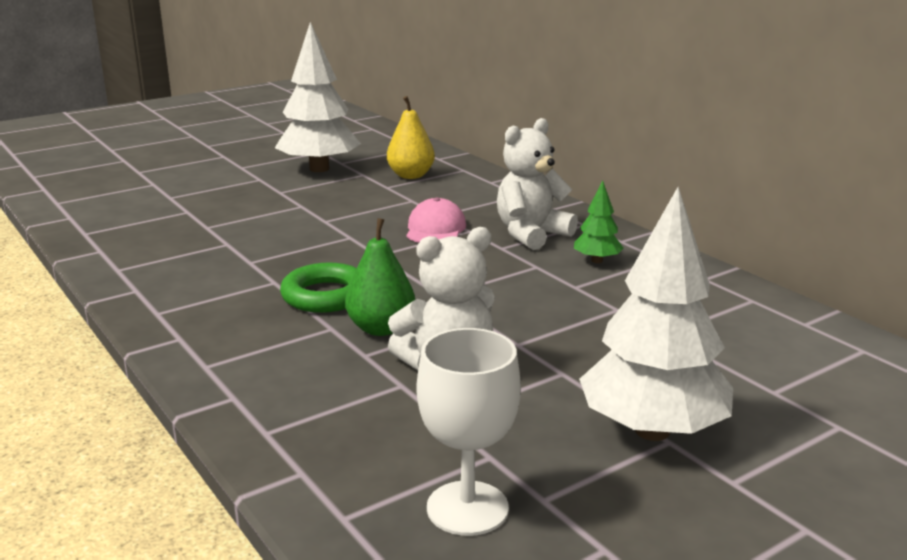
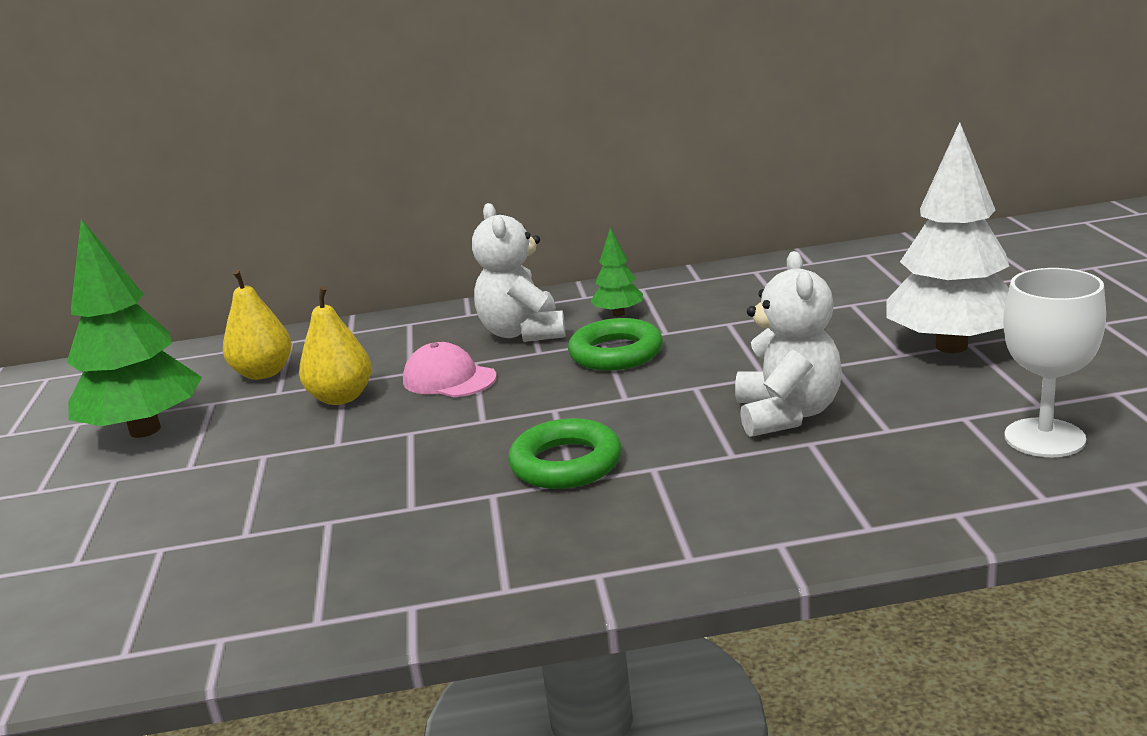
camera: 60 degrees left, 0 degrees up
white tree [275,22,361,172] -> green tree [66,219,202,438]
green pear [345,218,415,336] -> none
none -> yellow pear [299,286,372,405]
none -> green ring [568,318,663,371]

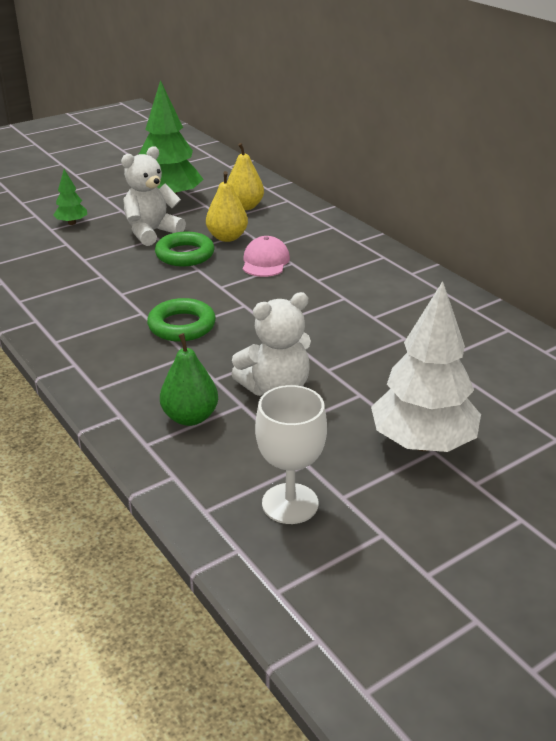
camera: 60 degrees right, 10 degrees up
white teddy bear [472,203,565,342] -> white teddy bear moved to [121,146,186,246]
green ring [568,318,663,371] -> green ring moved to [155,232,214,266]
green tree [590,228,643,317] -> green tree moved to [54,169,87,225]
none -> green pear [160,333,218,426]

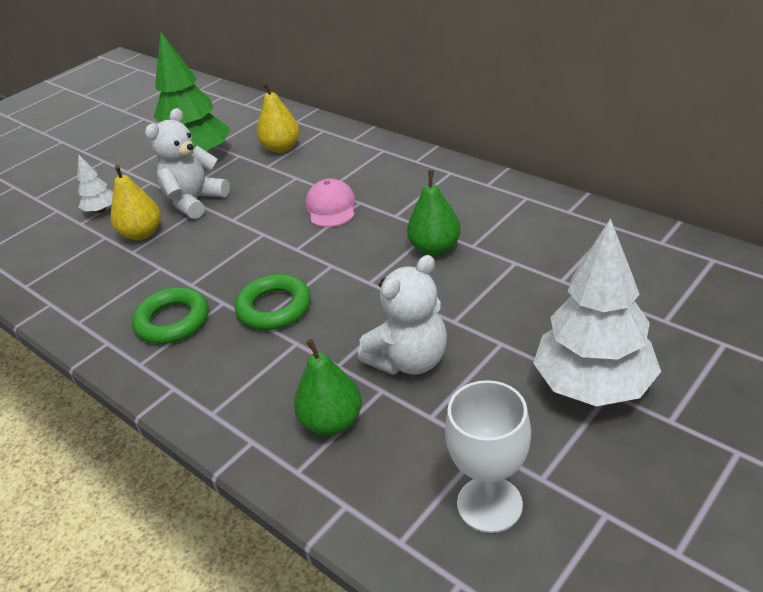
camera: 10 degrees left, 5 degrees up
green tree [54,169,87,225] -> white tree [77,155,113,213]
green ring [155,232,214,266] -> green ring moved to [132,287,209,344]
yellow pear [206,171,248,242] -> yellow pear moved to [110,165,161,240]
none -> green pear [407,170,461,256]

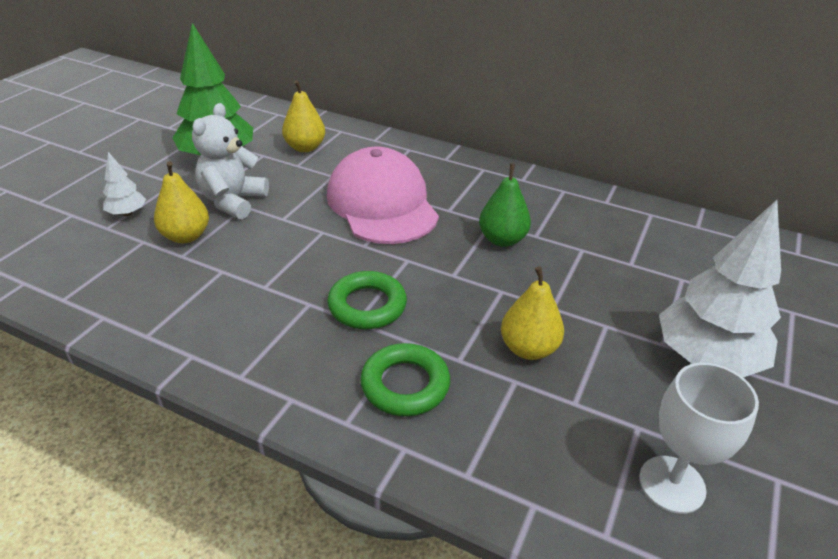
camera: 20 degrees left, 0 degrees up
green ring [132,287,209,344] -> green ring moved to [360,343,450,416]
green pear [294,339,362,436] -> none
pink cap [305,179,356,227] -> pink cap [327,146,439,244], size x2.02
white teddy bear [358,255,447,375] -> yellow pear [501,266,564,360]

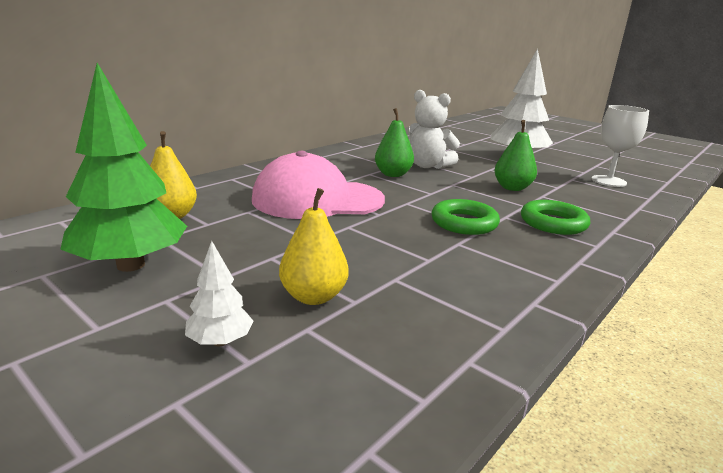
camera: 75 degrees left, 15 degrees down
white teddy bear [192,103,269,219] -> white teddy bear moved to [409,90,460,169]
yellow pear [501,266,564,360] -> green pear [494,120,537,191]

